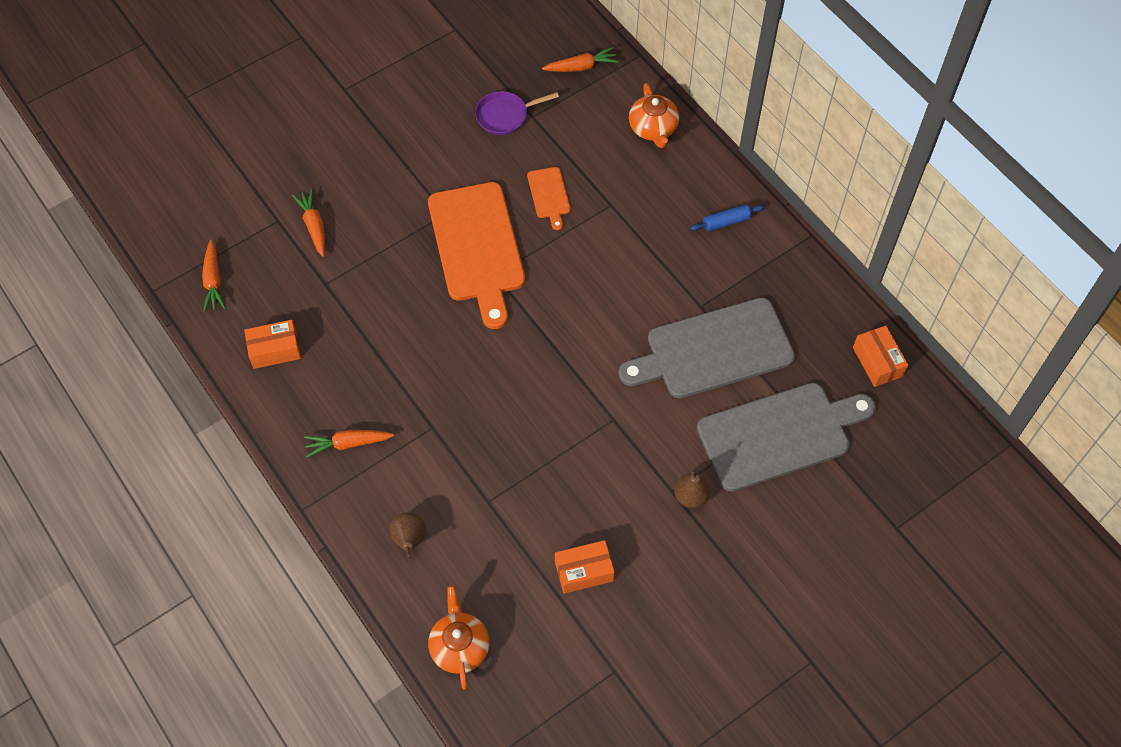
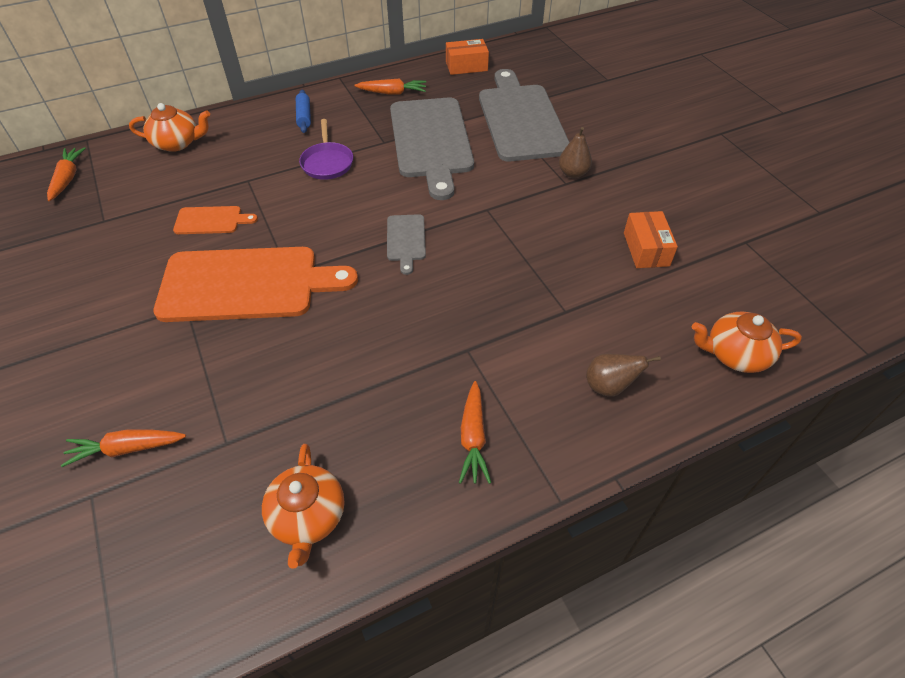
camera: 80 degrees left, 10 degrees down
orange carrot [202,240,226,312] -> orange carrot moved to [354,79,426,95]
orange box [244,320,301,369] -> orange teapot [262,444,344,569]
purple pan [475,91,559,135] -> purple pan moved to [299,119,353,180]
none -> grey cutting board [387,214,426,275]

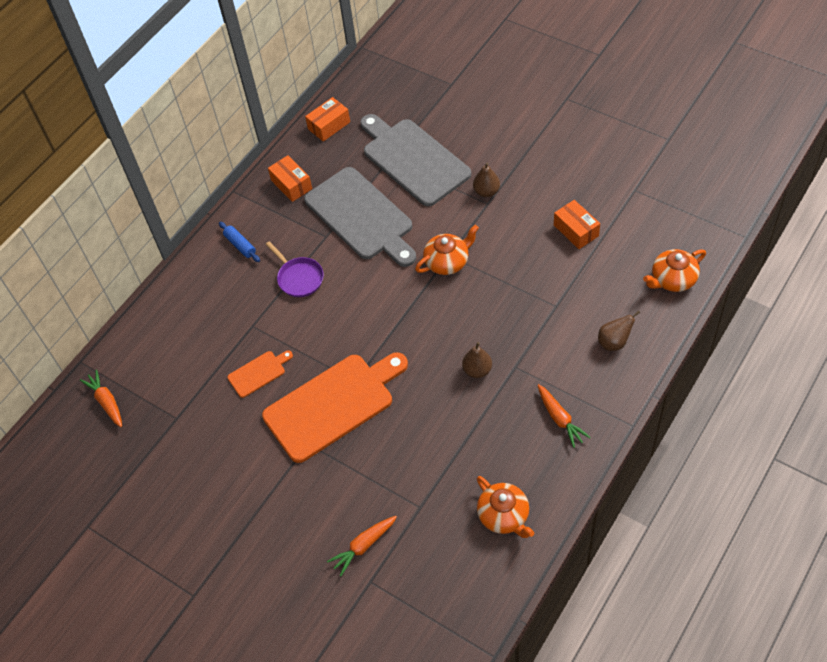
camera: 25 degrees left, 5 degrees up
orange teapot [129,103,210,152] -> orange teapot moved to [415,225,479,275]
orange carrot [354,79,426,95] -> orange box [268,155,312,202]
grey cutting board [387,214,426,275] -> none
none -> brown pear [462,342,492,378]

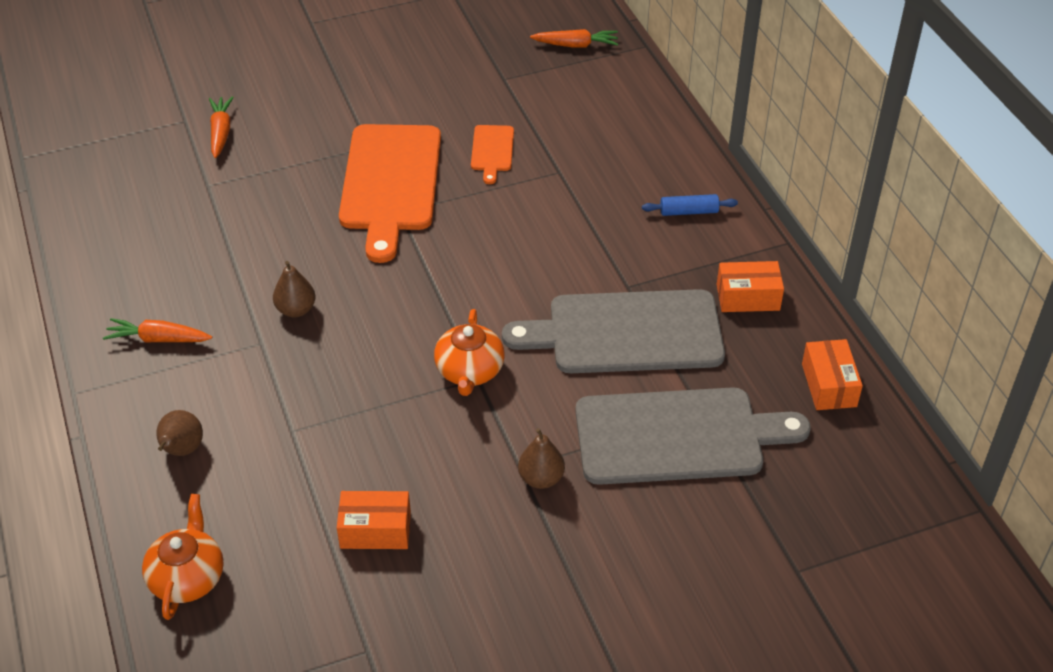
camera: 120 degrees right, 10 degrees down
purple pan [265,241,324,297] -> none
orange teapot [477,476,534,538] -> none

